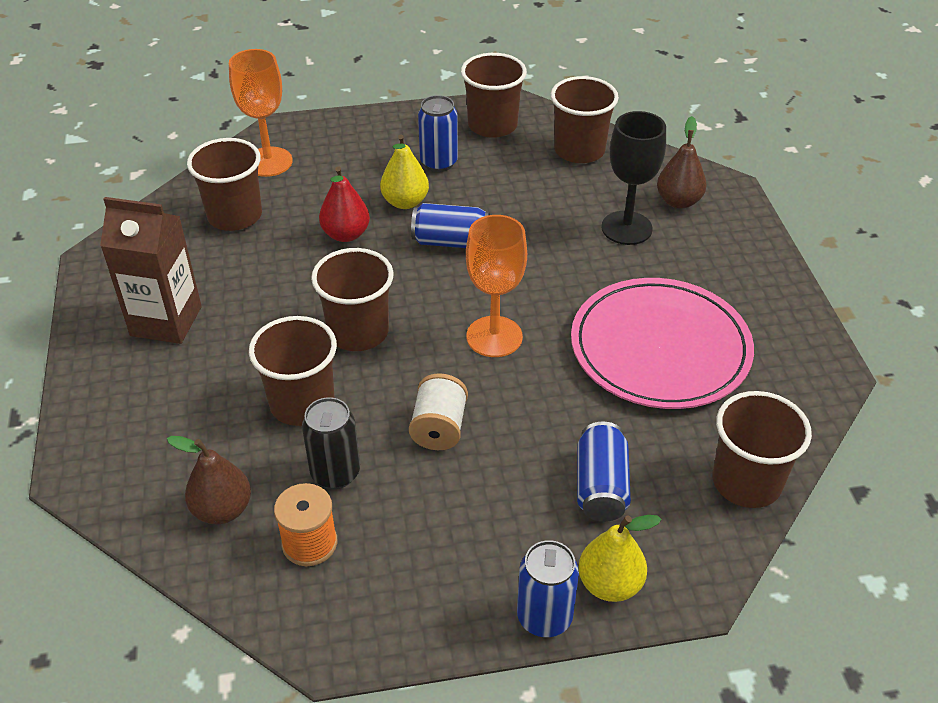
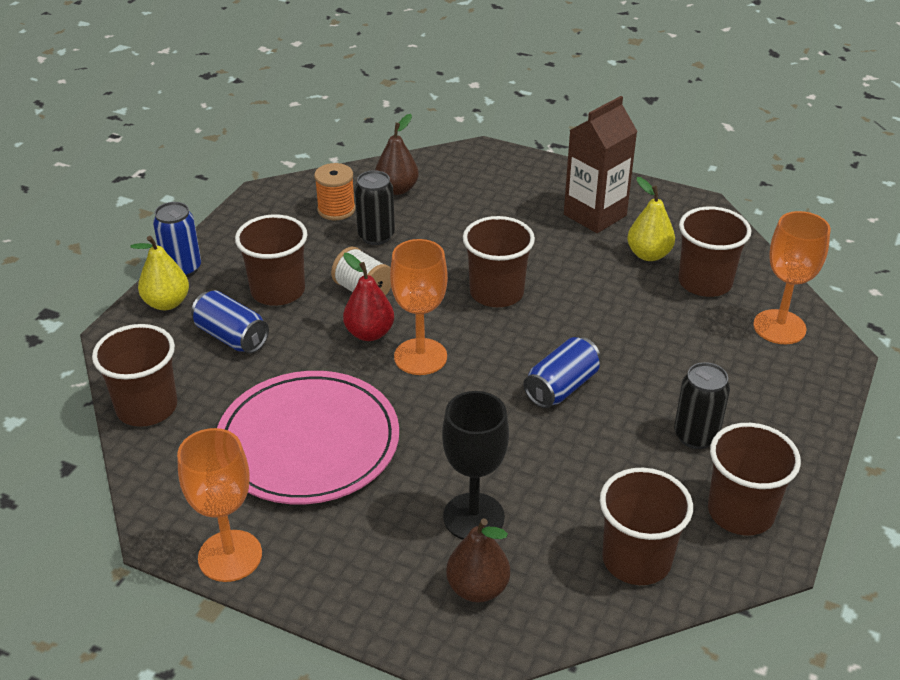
camera: 125 degrees right, 5 degrees down
brown cup [249,316,337,426] -> brown cup moved to [235,214,307,306]
red pear [319,166,370,242] -> red pear moved to [343,253,394,341]
yellow pear [380,134,429,209] -> yellow pear moved to [627,177,675,261]
blue can [418,95,458,172] -> black can [674,362,730,449]
none -> orange goblet [177,428,262,582]

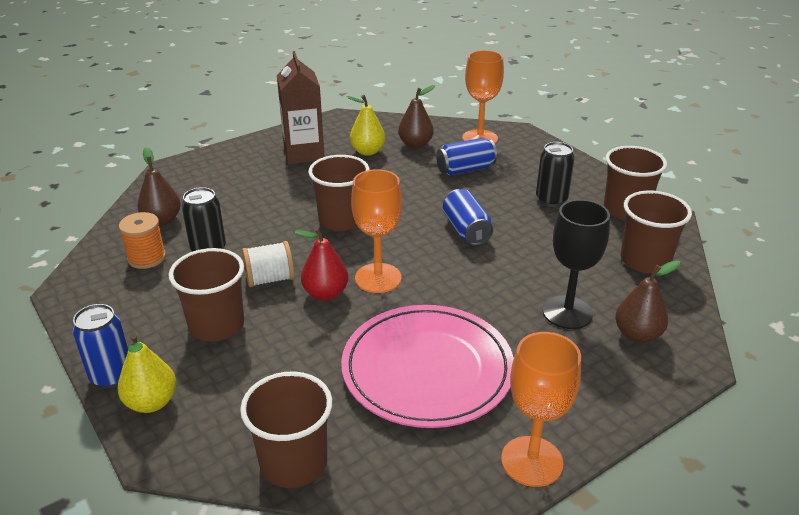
camera: 60 degrees left, 5 degrees down
blue can [191,290,269,353] -> blue can moved to [436,138,497,175]
brown cup [678,207,751,297] -> brown pear [398,85,435,148]

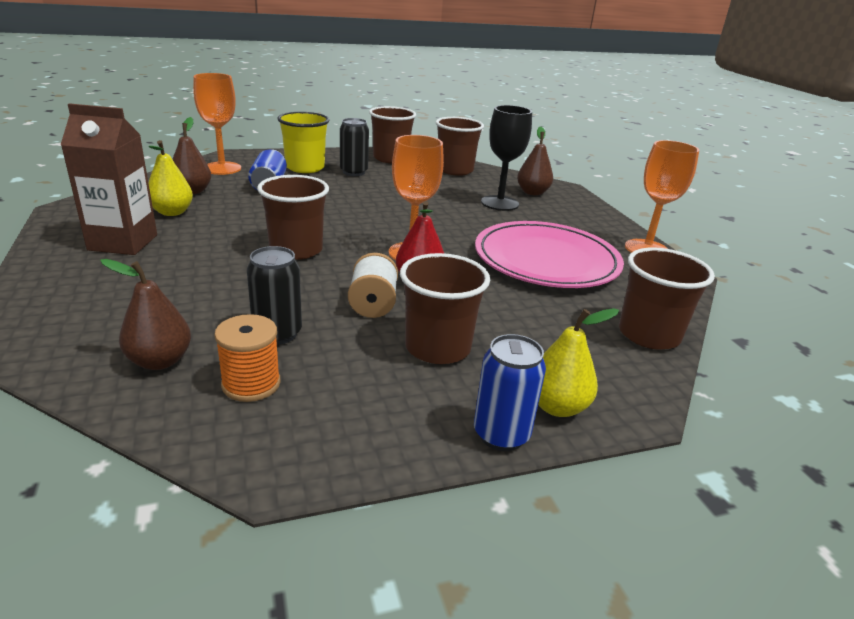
camera: 75 degrees left, 5 degrees down
blue can [443,189,493,245] -> none
none -> yellow cup [277,112,329,173]

